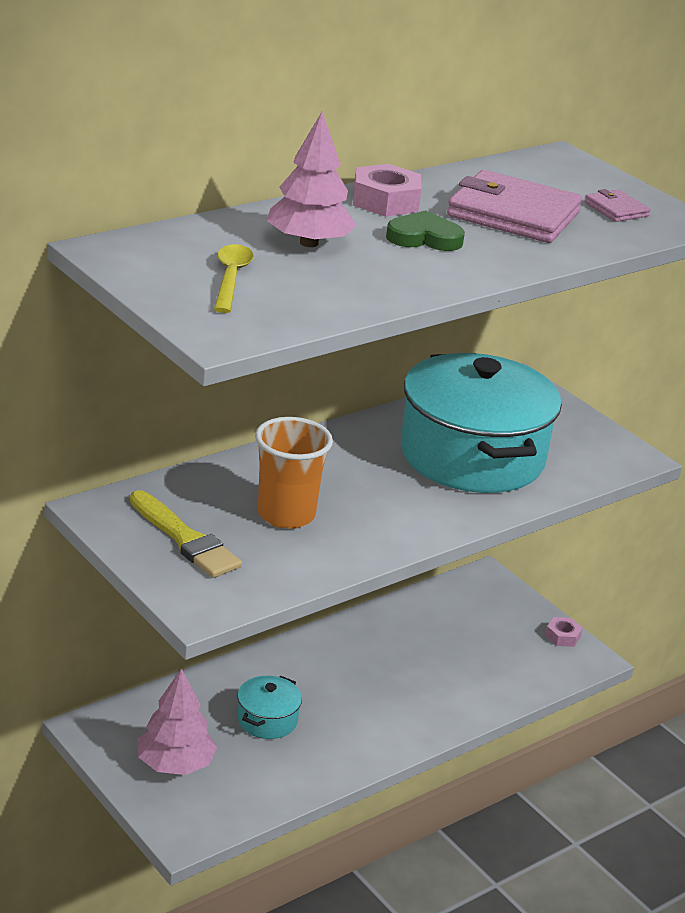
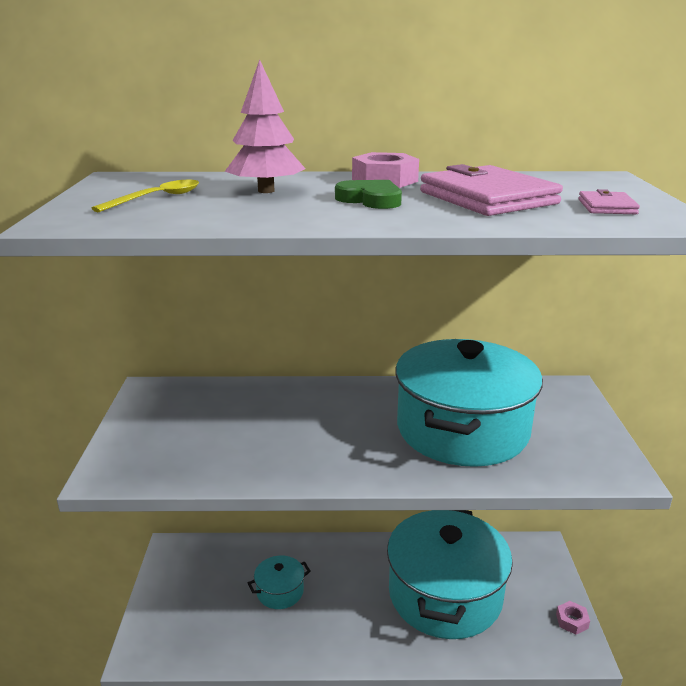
camera: 40 degrees right, 5 degrees down
yellow brush [130,490,242,578] -> none
pink tree [138,668,217,775] -> none
orange cup [255,417,333,529] -> none
none -> turquoise pot [387,510,513,639]

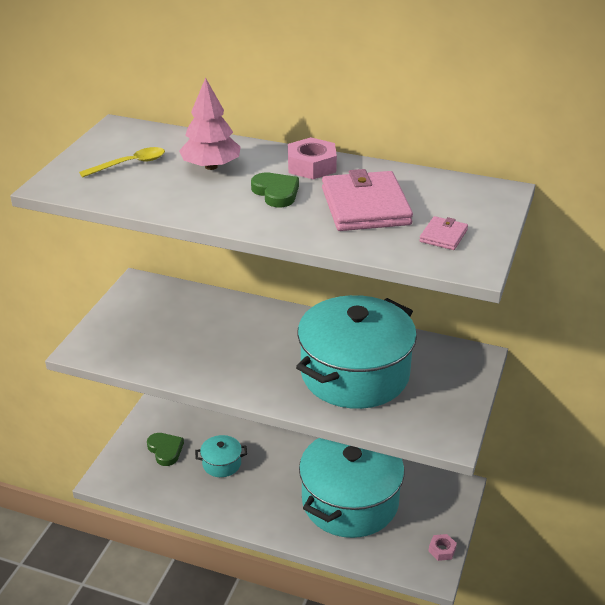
camera: 20 degrees right, 10 degrees up
none -> green heart [147,433,184,466]

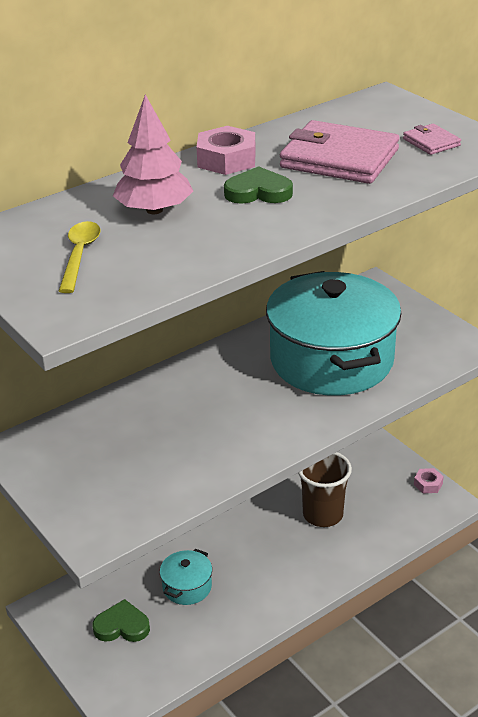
camera: 55 degrees left, 0 degrees up
turquoise pot [299,438,405,538] -> brown cup [298,452,352,527]

